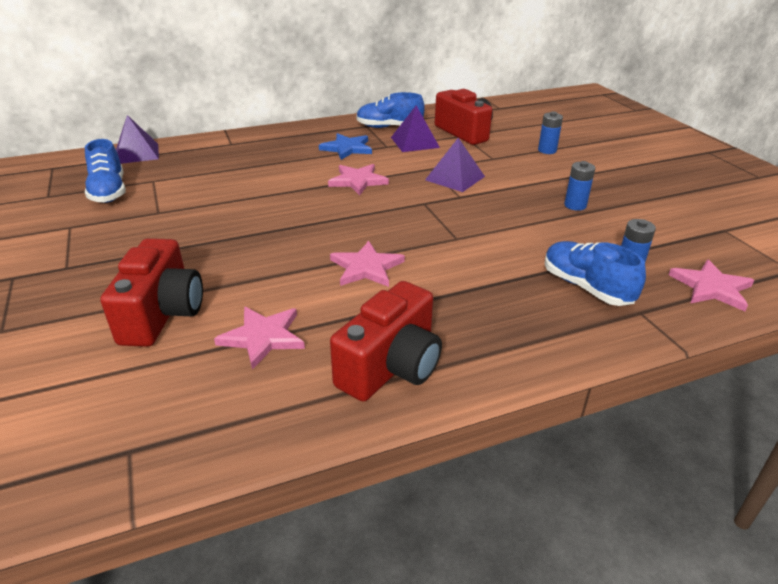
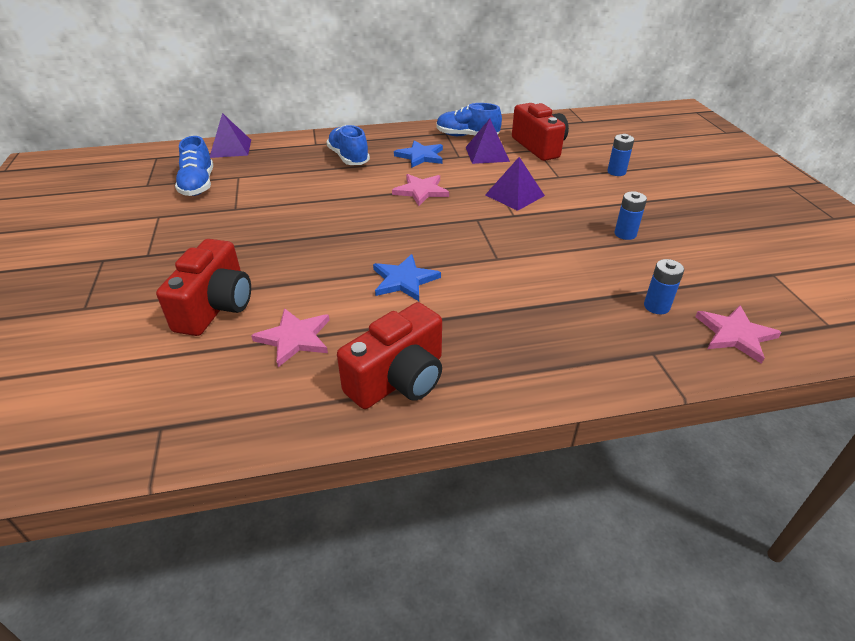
camera: 10 degrees right, 5 degrees up
pink star [330,241,405,287] -> blue star [373,254,441,301]
blue shoe [545,241,646,306] -> blue shoe moved to [326,125,370,165]

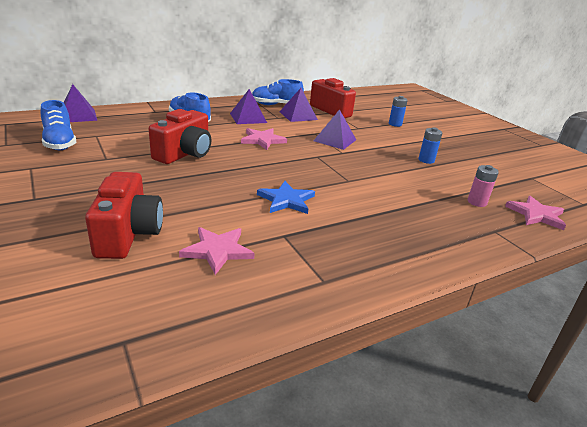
camera: 20 degrees left, 10 degrees down
red camera [337,302,442,409] -> red camera moved to [149,109,211,164]
blue star [394,140,443,168] -> purple pyramid [230,89,267,124]
blue battery [644,259,684,314] -> pink battery [468,165,499,207]

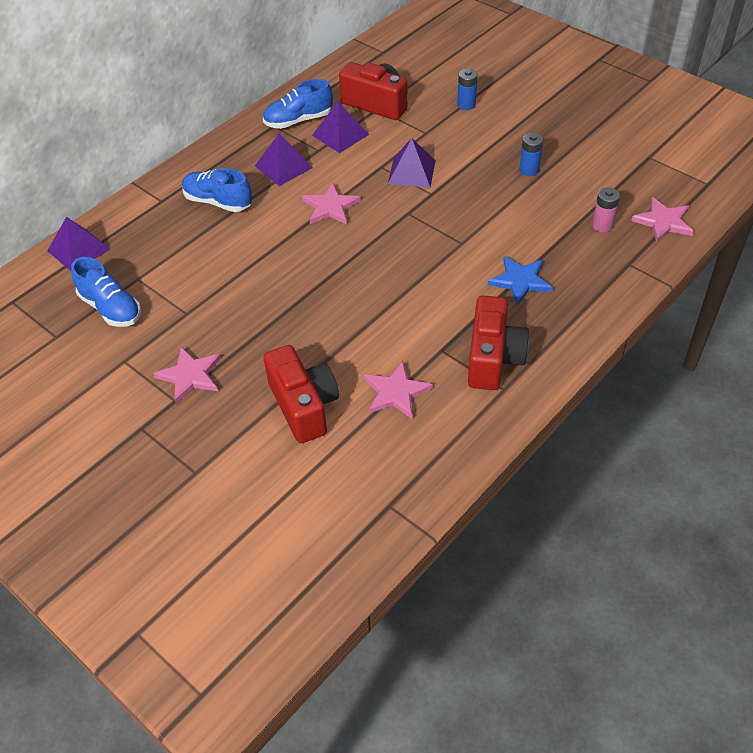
camera: 15 degrees left, 20 degrees up
red camera [149,109,211,164] -> red camera moved to [468,296,530,390]
blue star [257,181,315,214] -> blue star moved to [488,256,553,305]
none -> pink star [153,346,221,404]

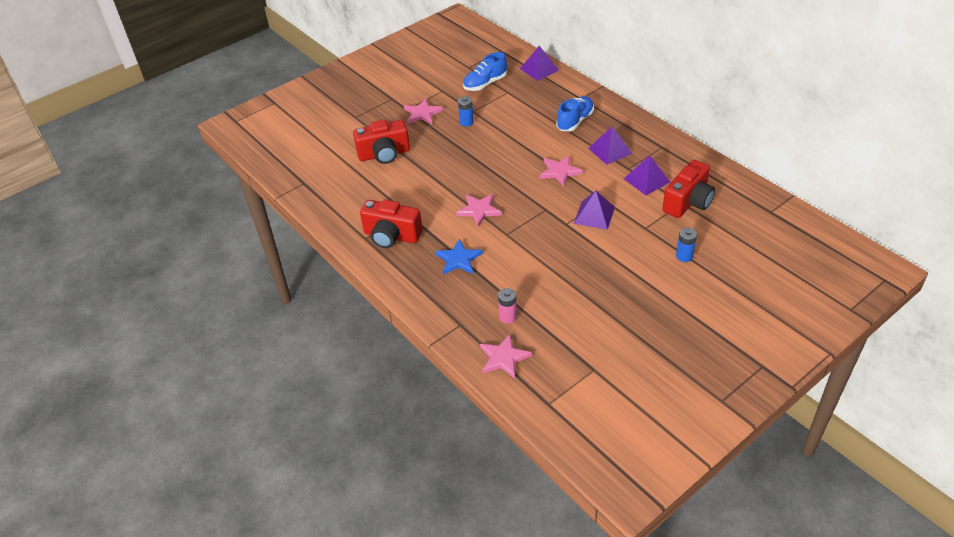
camera: 100 degrees right, 5 degrees down
blue shoe [263,79,333,129] -> none
pink star [364,361,433,419] -> pink star moved to [456,194,502,227]
blue battery [519,133,543,176] -> blue battery moved to [458,96,474,127]

